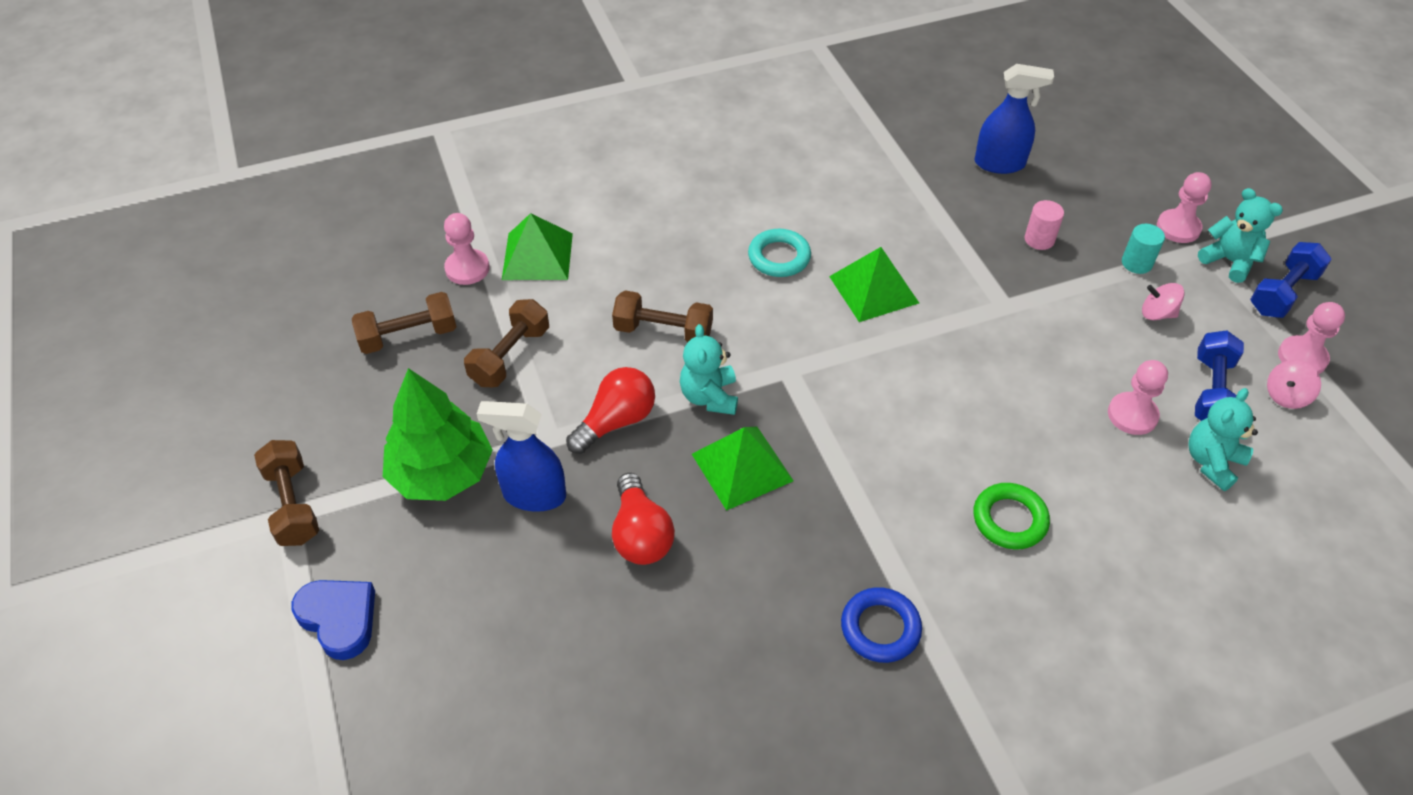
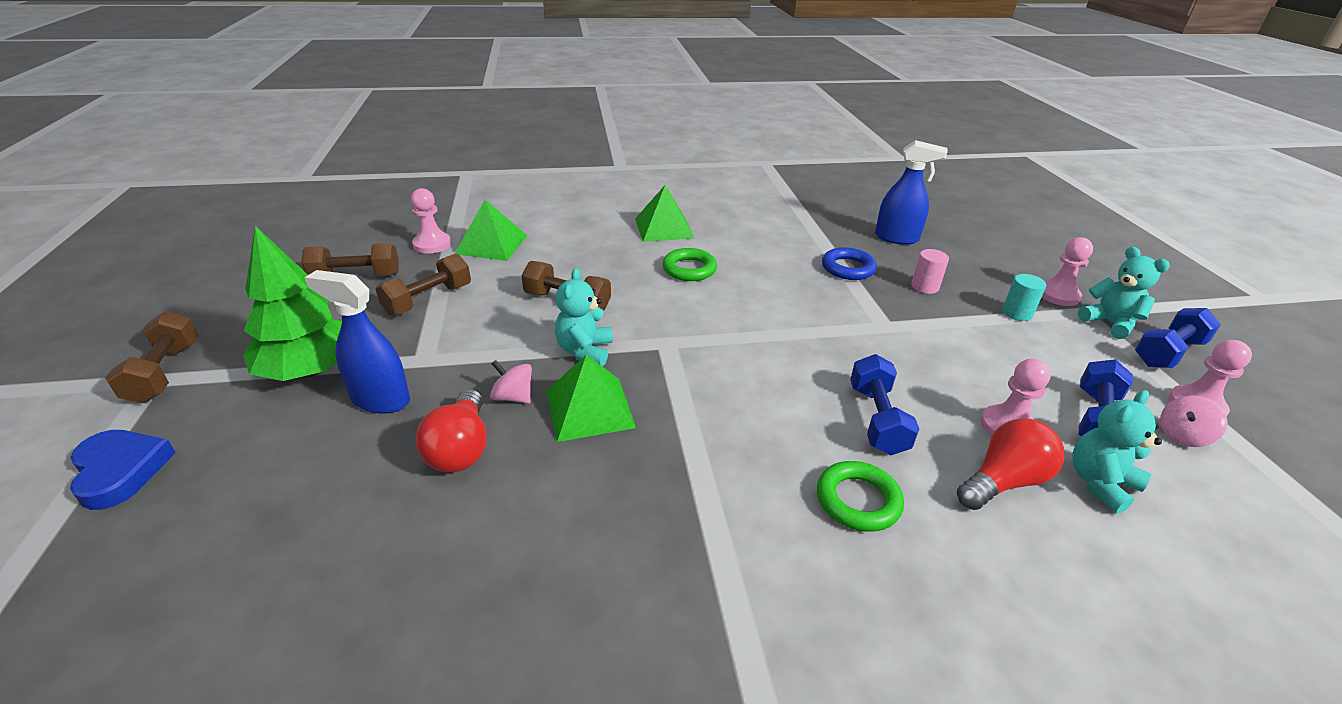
camera: 10 degrees right, 15 degrees down
red light bulb [566,367,655,454] -> red light bulb moved to [957,418,1065,510]
turquoise ring [748,229,811,277] -> green ring [662,248,717,281]
green pyramid [829,247,919,322] -> green pyramid moved to [635,185,694,242]
blue ring [841,587,922,663] -> blue ring moved to [822,247,877,280]
pink spinning top [1142,283,1185,320] -> pink spinning top moved to [490,360,532,403]
none -> blue dumbbell [850,354,919,455]

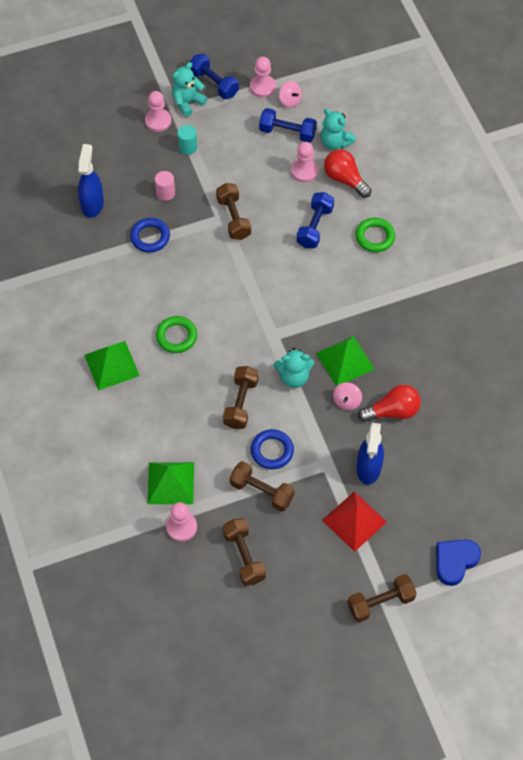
camera: 100 degrees left, 25 degrees up
green tree [243,226,342,381] -> red pyramid [322,491,387,552]
blue dumbbell [850,354,919,455] -> blue dumbbell turned 60 degrees counterclockwise [297,192,334,248]
none -> brown dumbbell [216,183,251,240]
none -> blue ring [251,429,294,469]

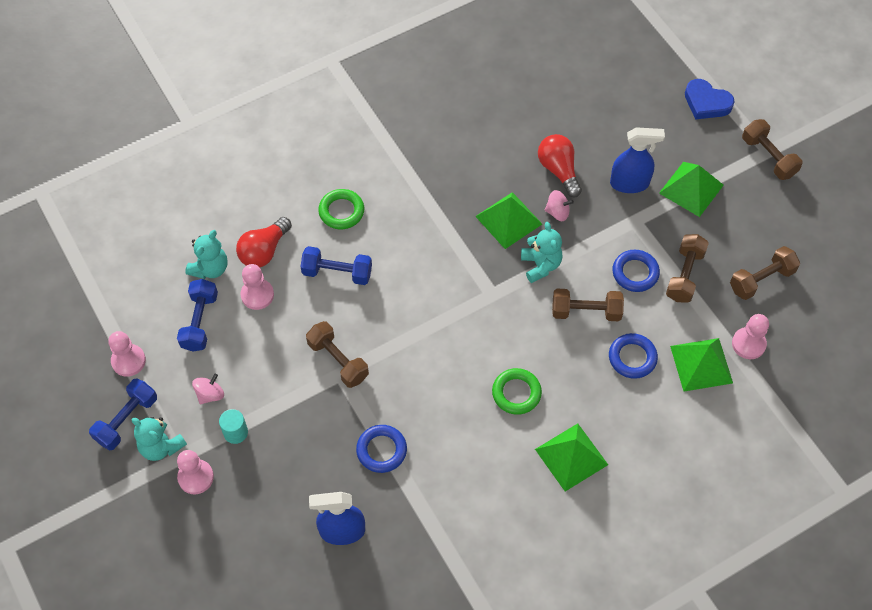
camera: 100 degrees left, 0 degrees up
pink cylinder [155,171,175,201] -> none
brown dumbbell [216,183,251,240] -> brown dumbbell turned 75 degrees clockwise [306,321,369,388]
pink spinning top [279,81,302,108] -> pink spinning top moved to [192,374,224,404]
red pyramid [322,491,387,552] -> green pyramid [659,162,724,217]
none -> blue ring [609,333,658,379]

